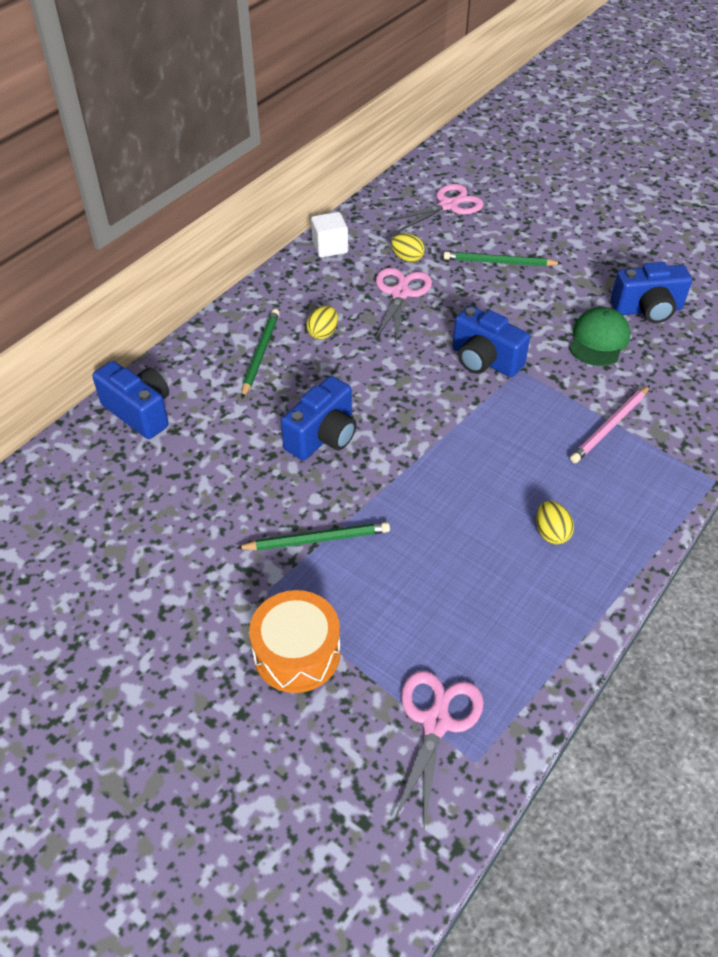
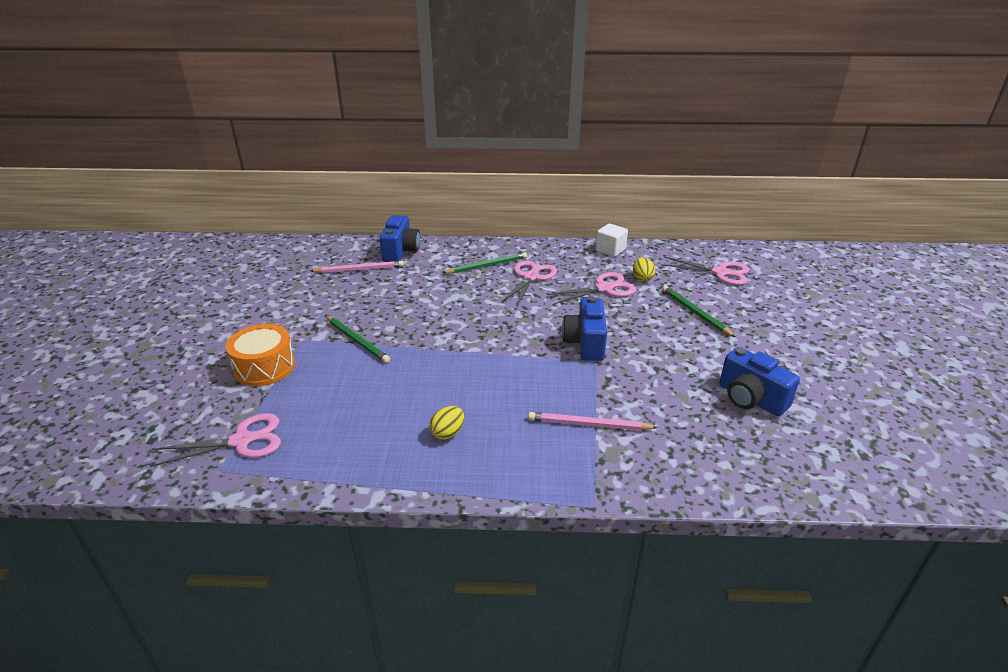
camera: 55 degrees right, 15 degrees down
blue camera [281,376,357,460] -> none
yellow egg [306,306,338,340] -> pink scissors [501,260,557,306]
green cap [570,307,631,366] -> none
none -> pink pencil [310,261,404,273]

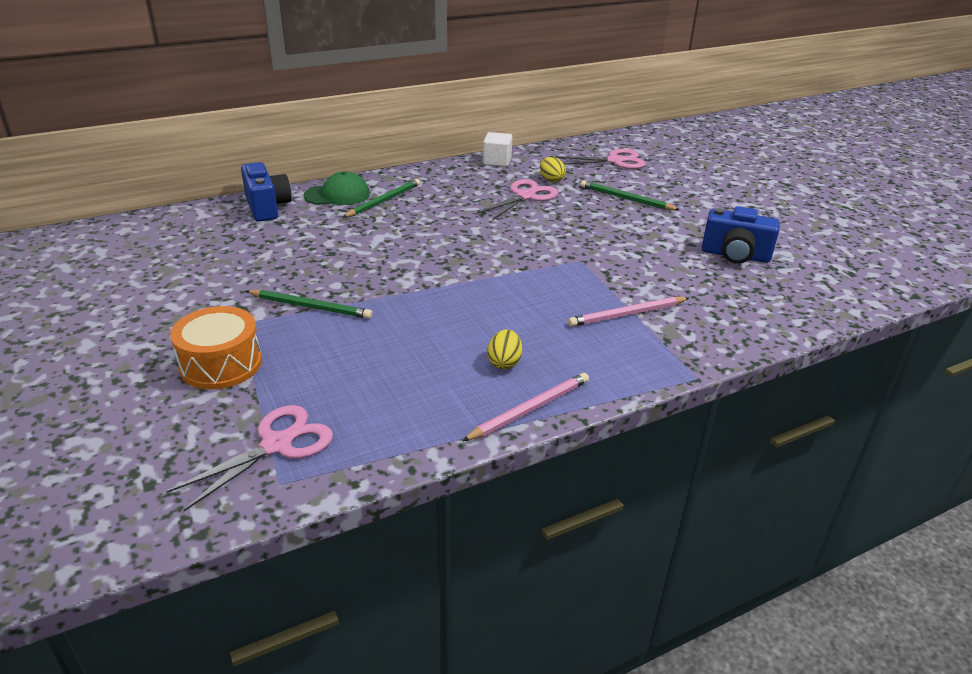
camera: 30 degrees left, 0 degrees up
pink pencil [310,261,404,273] -> pink pencil moved to [462,373,589,441]
pink scissors [501,260,557,306] -> none
blue camera [562,297,607,361] -> none
none -> green cap [304,171,370,205]

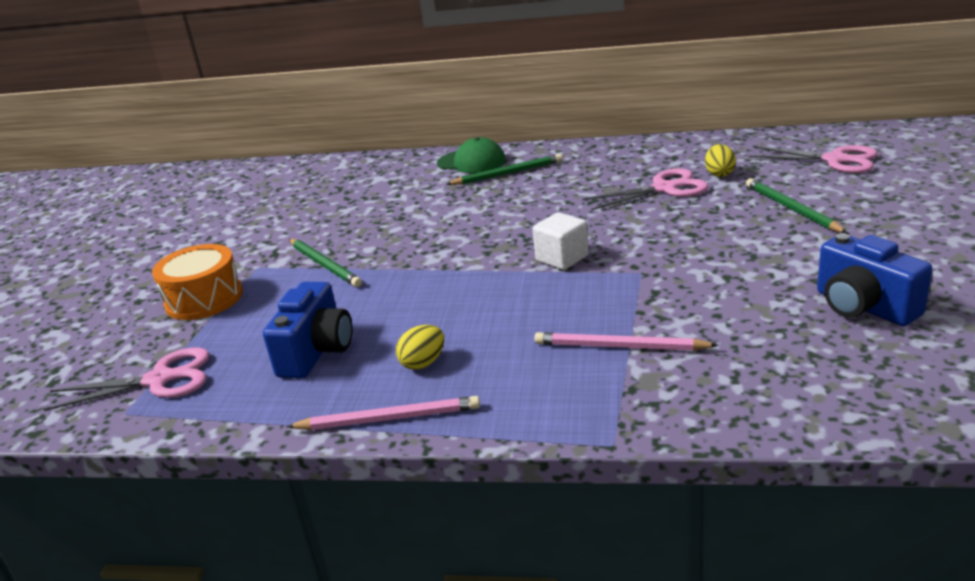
camera: 40 degrees right, 5 degrees down
blue camera [241,162,292,222] -> blue camera moved to [263,282,353,378]
white cube [483,132,513,167] -> white cube moved to [533,212,589,270]

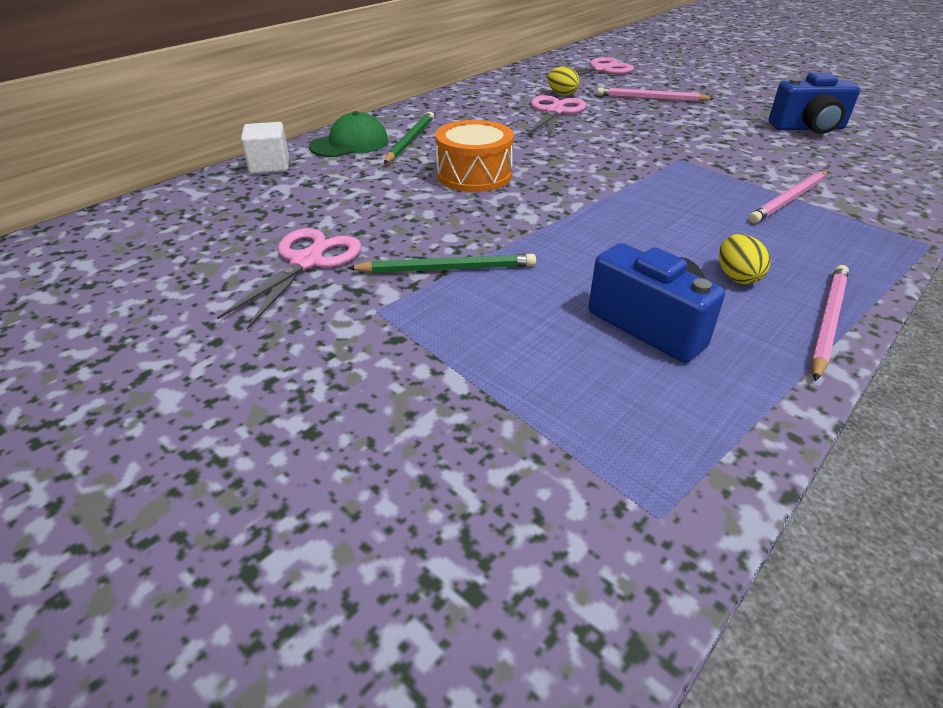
camera: 60 degrees left, 10 degrees up
pink scissors [44,348,209,411] -> pink scissors moved to [217,228,361,330]
orange drum [152,244,243,320] -> orange drum moved to [435,120,514,192]
white cube [533,212,589,270] -> white cube moved to [241,122,289,174]
green pencil [746,178,847,233] -> pink pencil [597,87,715,102]

